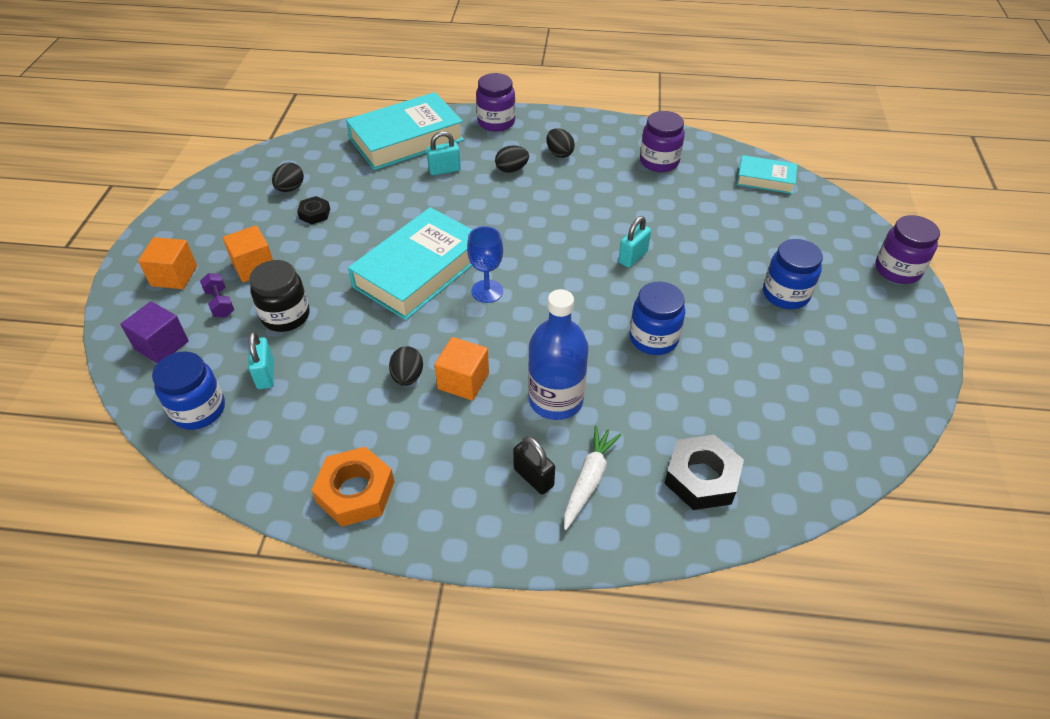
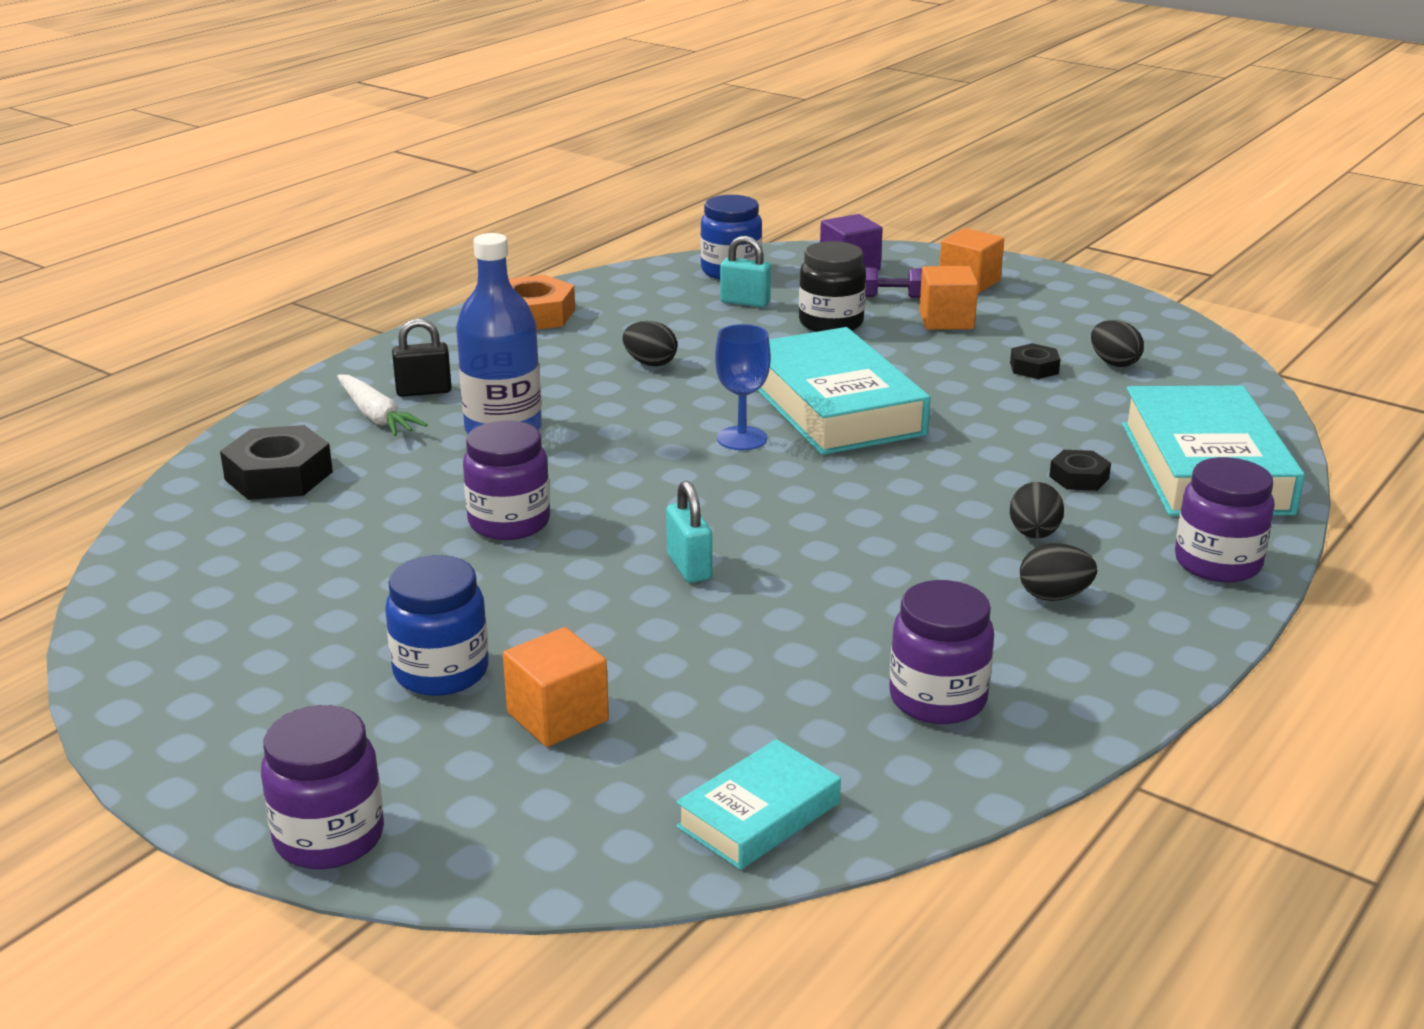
camera: 120 degrees right, 20 degrees down
turquoise padlock [426,131,461,176] -> black nut [1049,450,1111,491]
orange cube [434,337,489,401] -> orange cube moved to [503,627,609,747]
blue jar [629,282,685,355] -> purple jar [463,421,550,540]

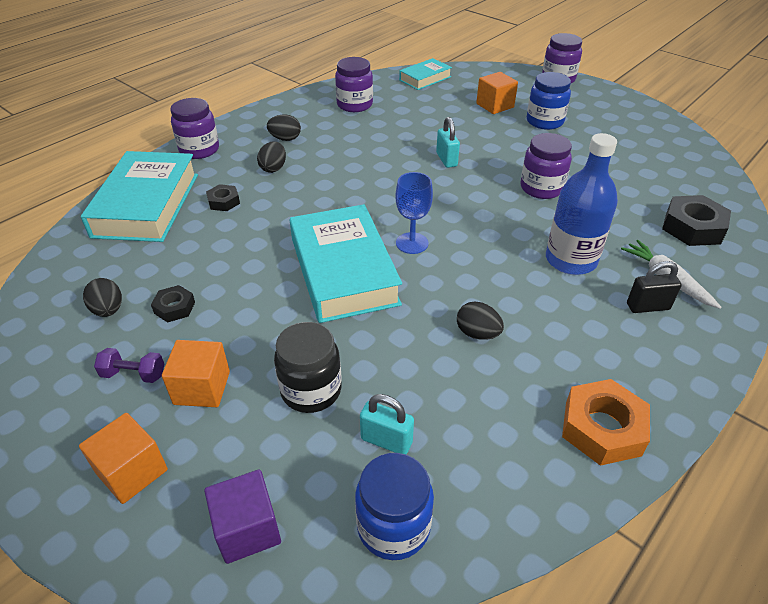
camera: 175 degrees left, 15 degrees up
purple dumbbell [865,268,922,298] -> purple dumbbell moved to [94,348,164,383]

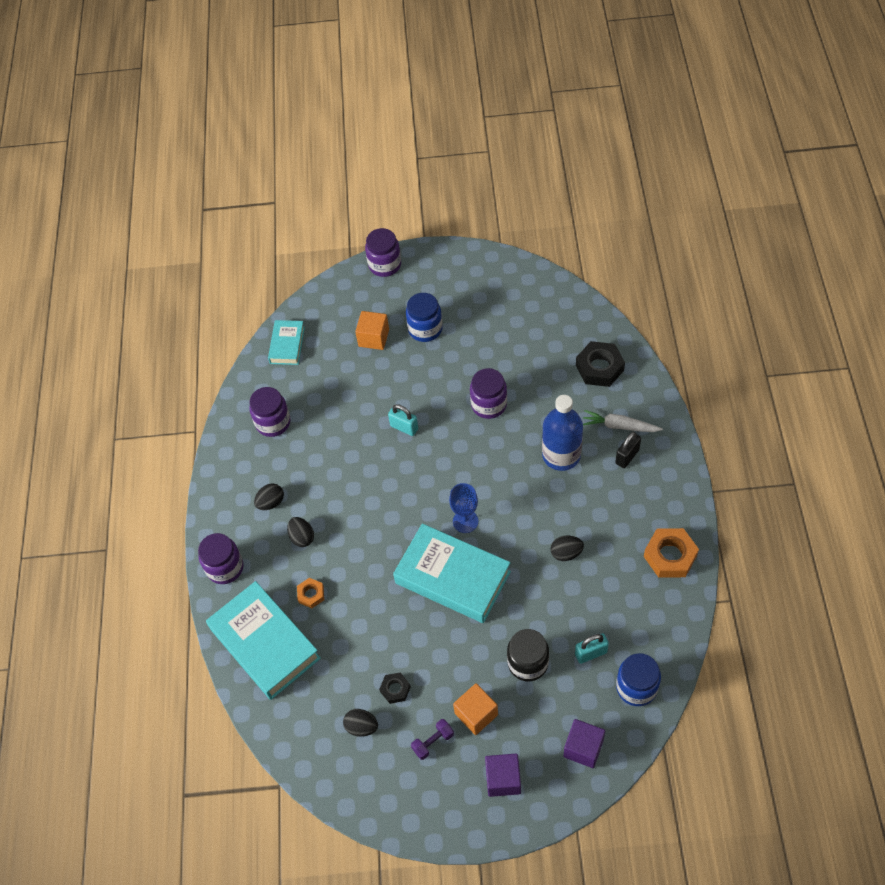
camera: 40 degrees left, 15 degrees up
orange cube [79,413,168,504] -> purple cube [485,754,521,797]
black nut [206,184,240,211] -> orange nut [297,578,324,608]

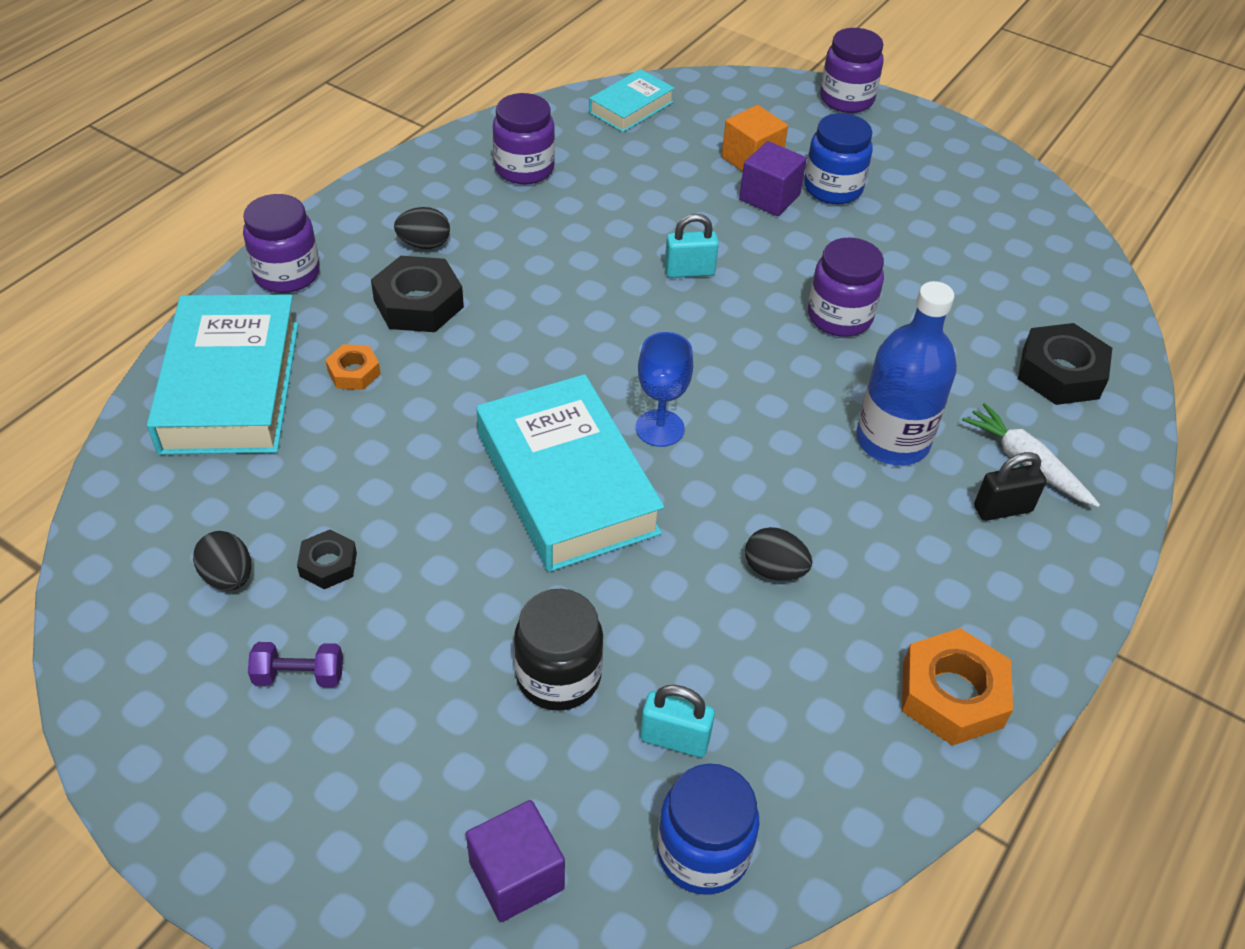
camera: 30 degrees right, 10 degrees down
black egg [287,517,314,547] -> black nut [371,256,464,332]
turquoise padlock [388,404,418,436] -> turquoise padlock turned 75 degrees counterclockwise [665,214,719,278]
orange cube [453,683,498,735] -> none
purple cube [485,754,521,797] -> purple cube moved to [739,141,807,216]

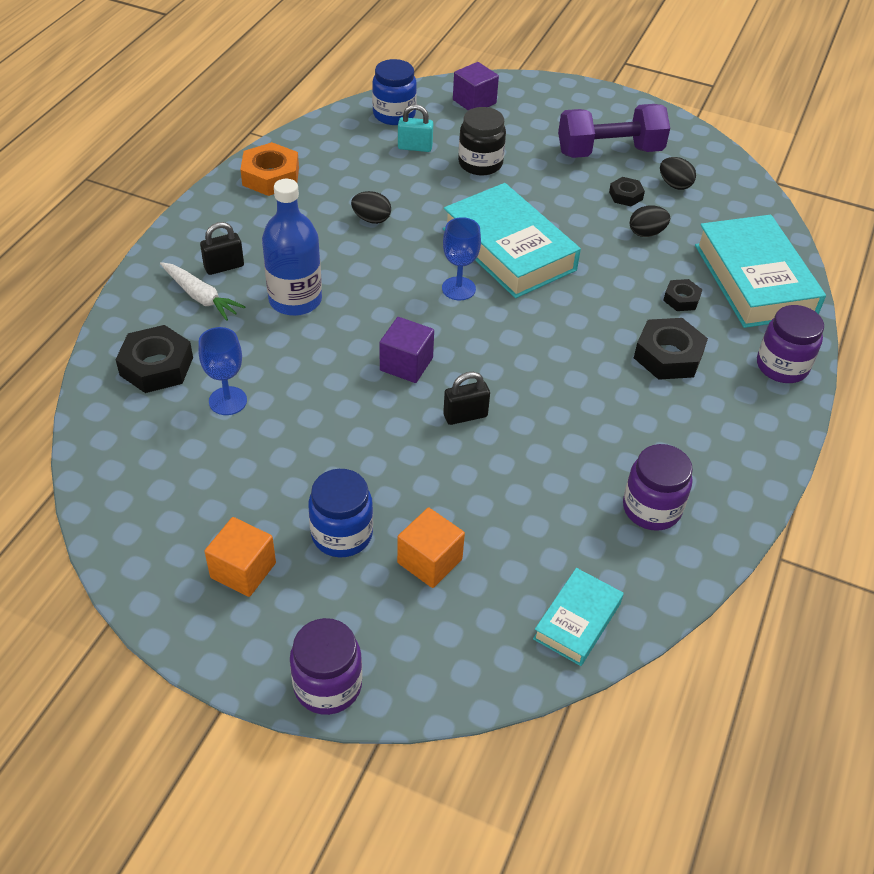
camera: 170 degrees right, 0 degrees up
purple dumbbell [248,642,343,687] -> purple dumbbell [558,104,670,158], size x2.30
orange nut [325,344,381,390] -> black nut [663,279,702,311]
black egg [394,207,450,249] -> black egg moved to [630,206,670,237]
turquoise padlock [665,214,719,278] -> black padlock [443,372,490,425]
purple cube [739,141,807,216] -> purple cube moved to [380,317,434,383]
purple jar [808,238,884,337] -> none
none -> blue goblet [198,327,247,415]
none -> orange cube [204,517,276,597]

